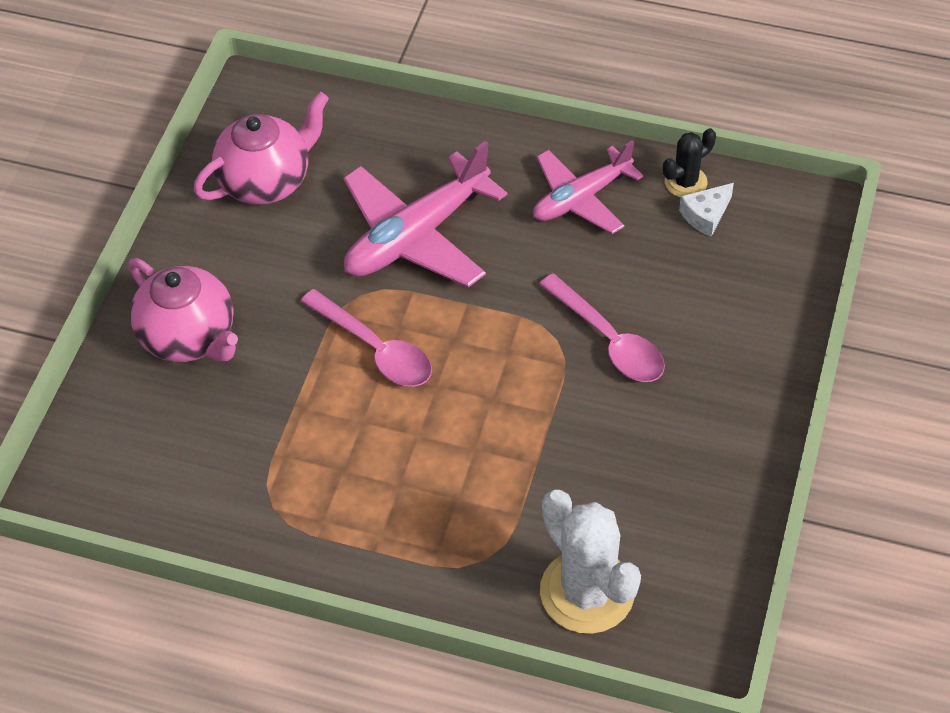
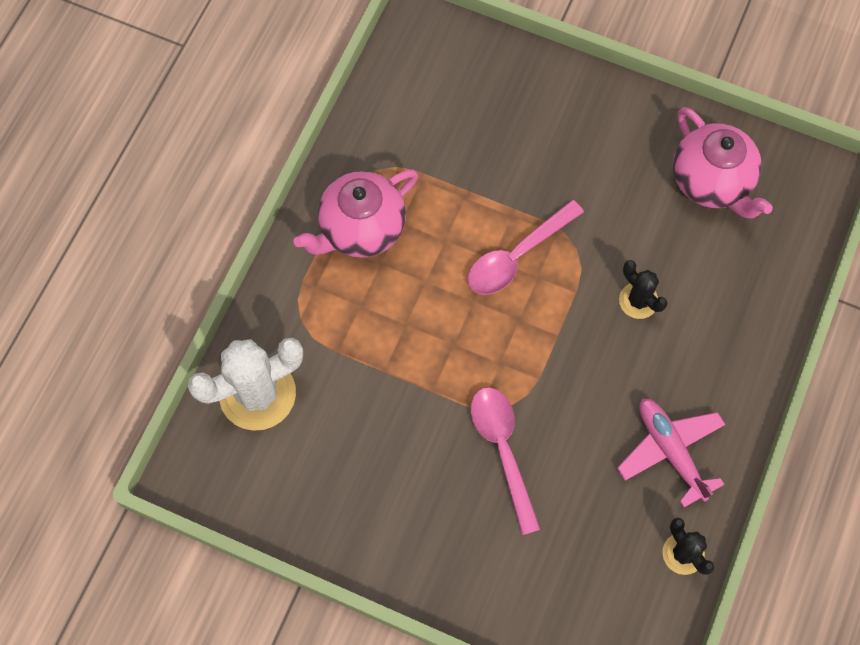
camera: 95 degrees right, 15 degrees up
pink teapot [128,258,238,362] -> pink teapot moved to [294,169,418,258]
pink plane [343,141,507,287] -> black cactus [619,260,668,319]
pink spoon [539,274,665,382] -> pink spoon turned 105 degrees clockwise [471,387,541,535]
white cheese [679,183,734,237] -> none

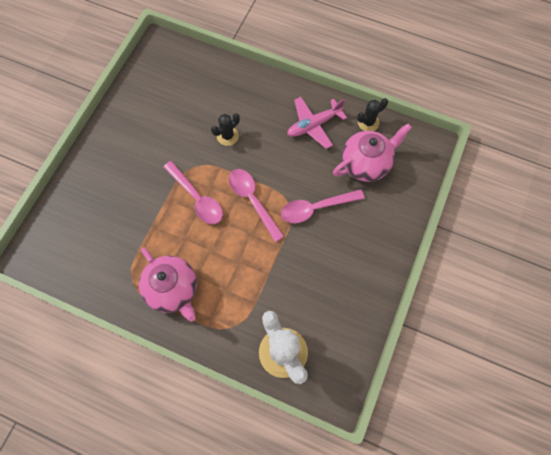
camera: 90 degrees left, 0 degrees up
pink teapot [673,107,773,219] -> pink teapot moved to [333,123,412,182]
none -> pink spoon [229,169,284,242]

